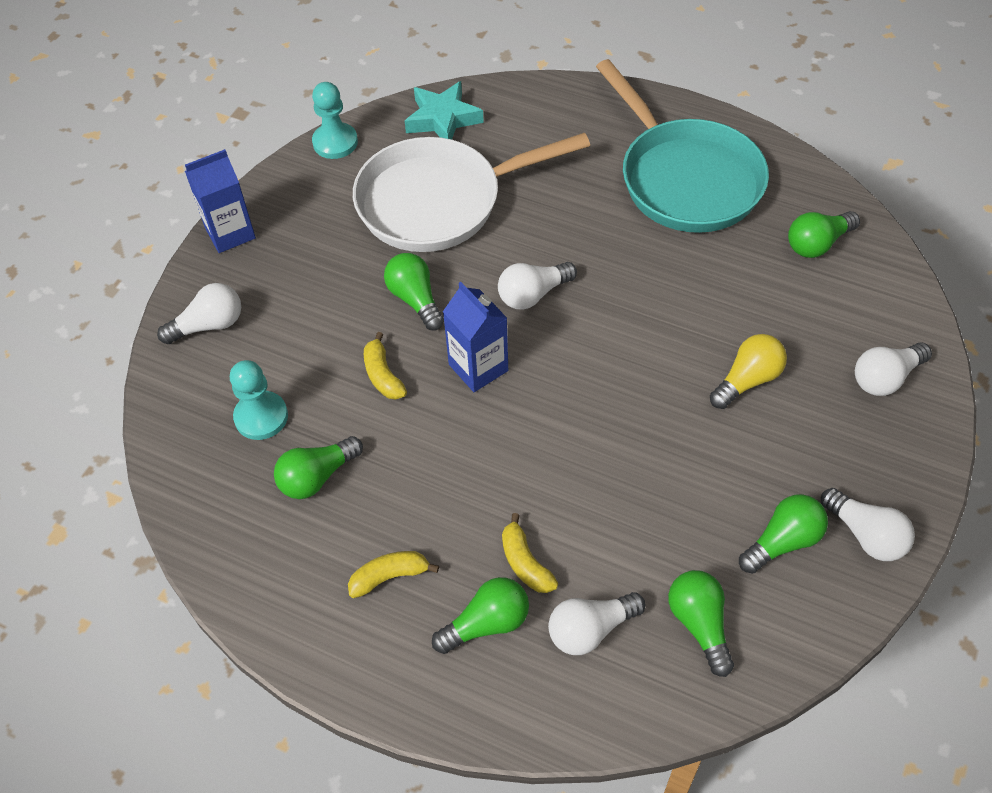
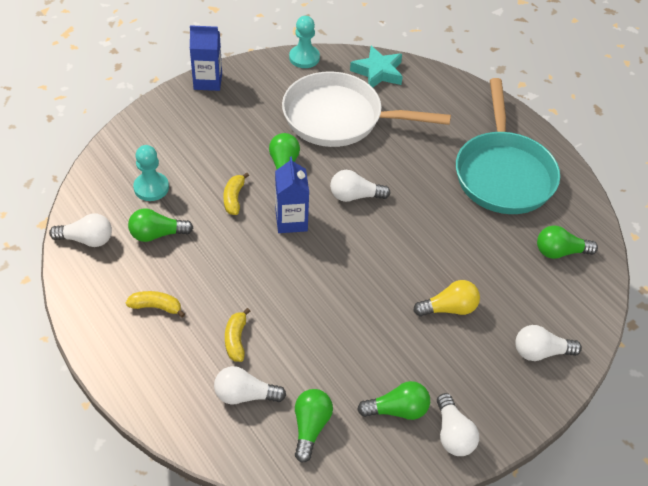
camera: 25 degrees right, 5 degrees down
white light bulb [157,283,241,344] -> white light bulb moved to [49,213,112,247]
green light bulb [432,577,529,654] -> none

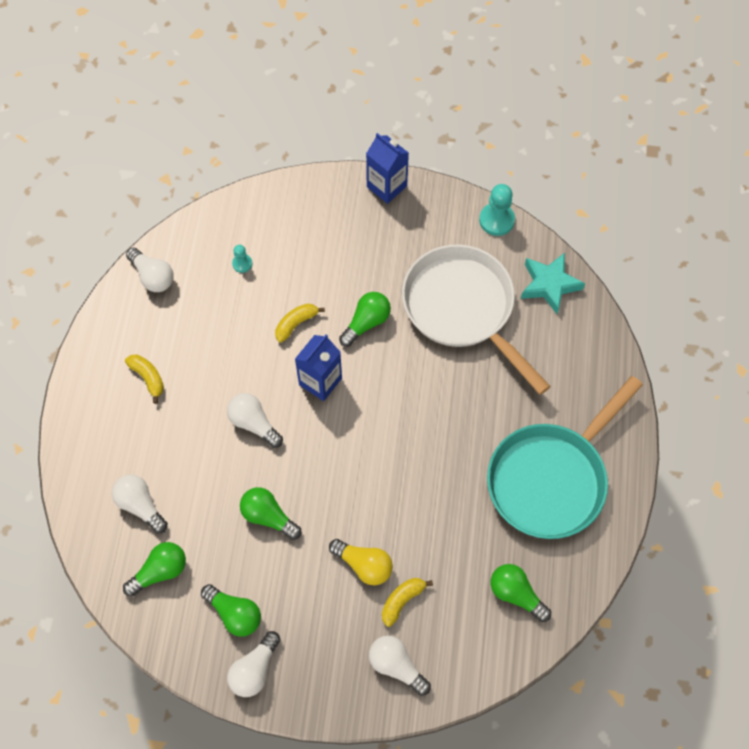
camera: 45 degrees right, 15 degrees up
green light bulb [128,208,193,242] -> green light bulb moved to [240,487,302,540]
turquoise pawn [133,145,169,201] -> turquoise pawn [232,245,252,273], size x0.56
yellow banana [225,308,250,362] -> yellow banana moved to [382,578,433,627]
white light bulb [330,170,390,202] -> white light bulb moved to [227,393,283,448]

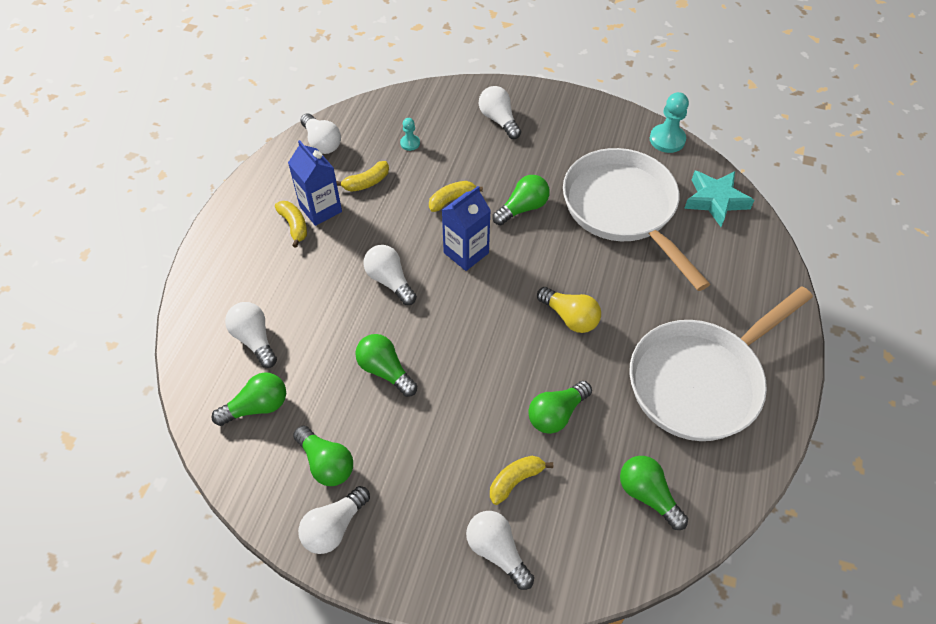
camera: 10 degrees right, 10 degrees down
yellow light bulb [329,539,393,585] -> yellow light bulb moved to [537,287,601,333]
blue carton [366,133,409,204] -> blue carton moved to [288,140,342,226]
turquoise pan [487,376,643,539] -> white pan [629,286,813,441]
none -> yellow banana [336,161,389,192]
none -> white light bulb [479,86,521,139]
none -> green light bulb [528,381,592,434]

